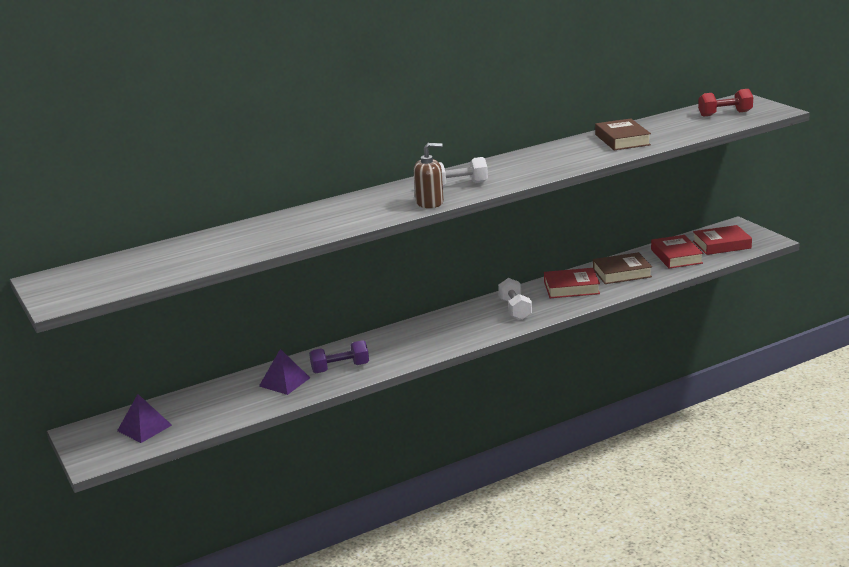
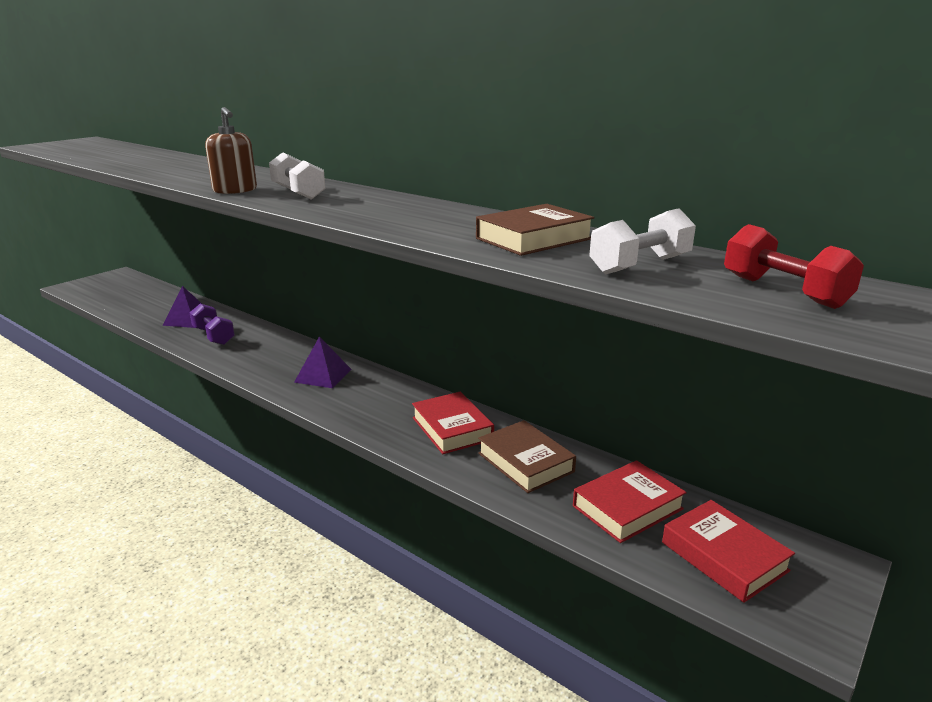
camera: 65 degrees right, 0 degrees up
purple pyramid [117,394,172,443] -> purple pyramid moved to [294,337,352,388]
white dumbbell [498,278,532,320] -> white dumbbell moved to [589,208,696,274]

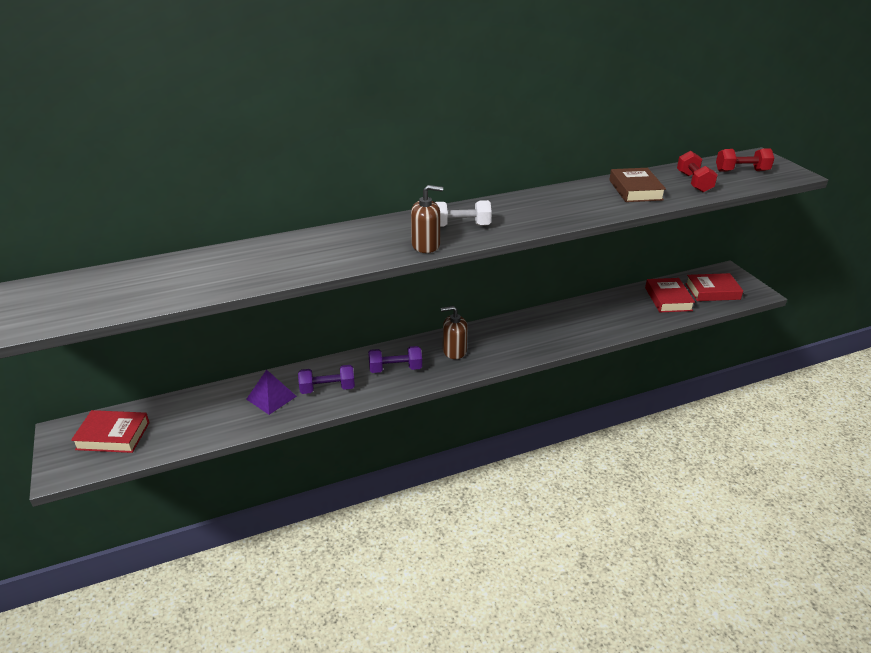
camera: 60 degrees left, 10 degrees up
purple pyramid [294,337,352,388] -> brown soap dispenser [441,306,467,359]
red book [412,392,494,454] -> red book moved to [71,410,150,453]
brown book [478,420,576,493] -> none
white dumbbell [589,208,696,274] -> red dumbbell [677,151,718,192]
none -> purple dumbbell [368,346,422,373]

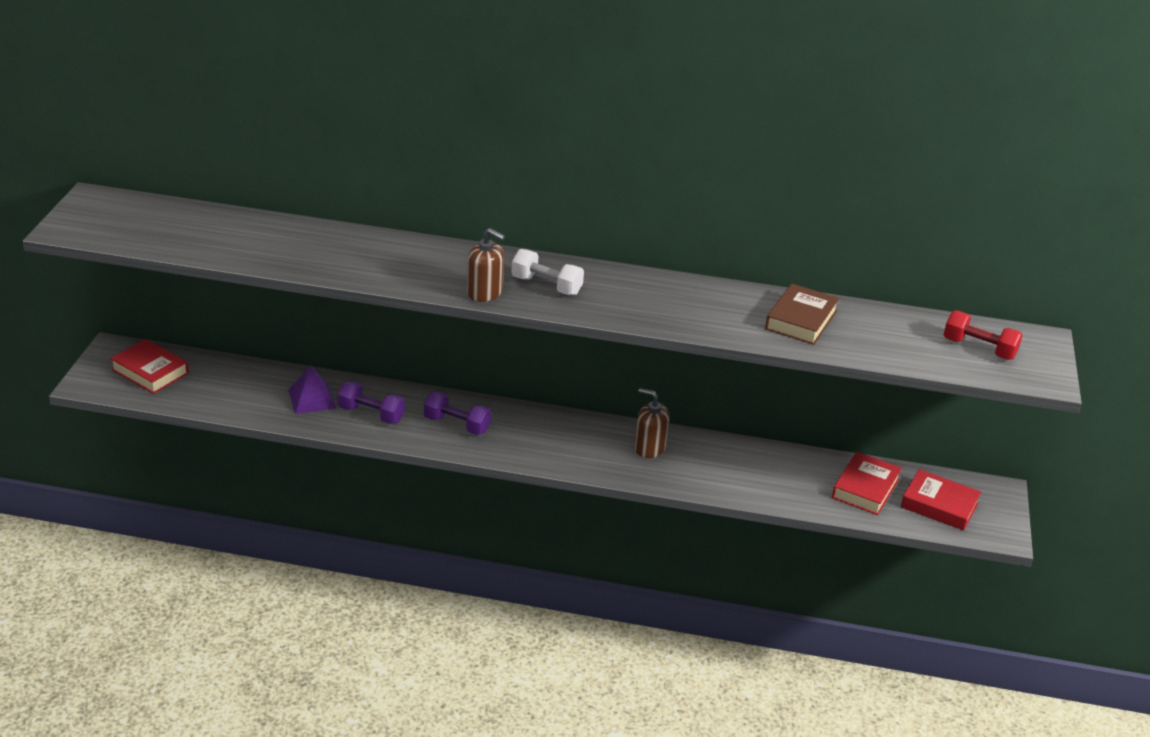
camera: 30 degrees right, 0 degrees up
brown soap dispenser [441,306,467,359] -> brown soap dispenser moved to [634,388,670,458]
red dumbbell [677,151,718,192] -> none

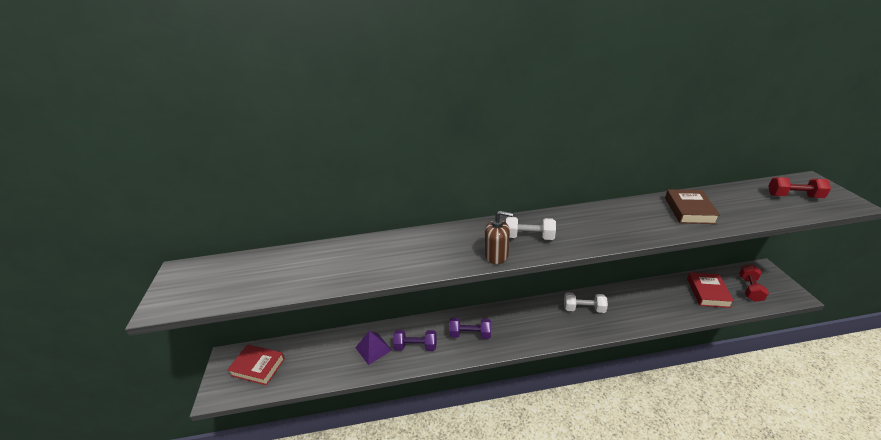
camera: 15 degrees left, 0 degrees up
brown soap dispenser [634,388,670,458] -> white dumbbell [564,292,608,313]
red book [901,469,981,531] -> red dumbbell [739,265,769,302]

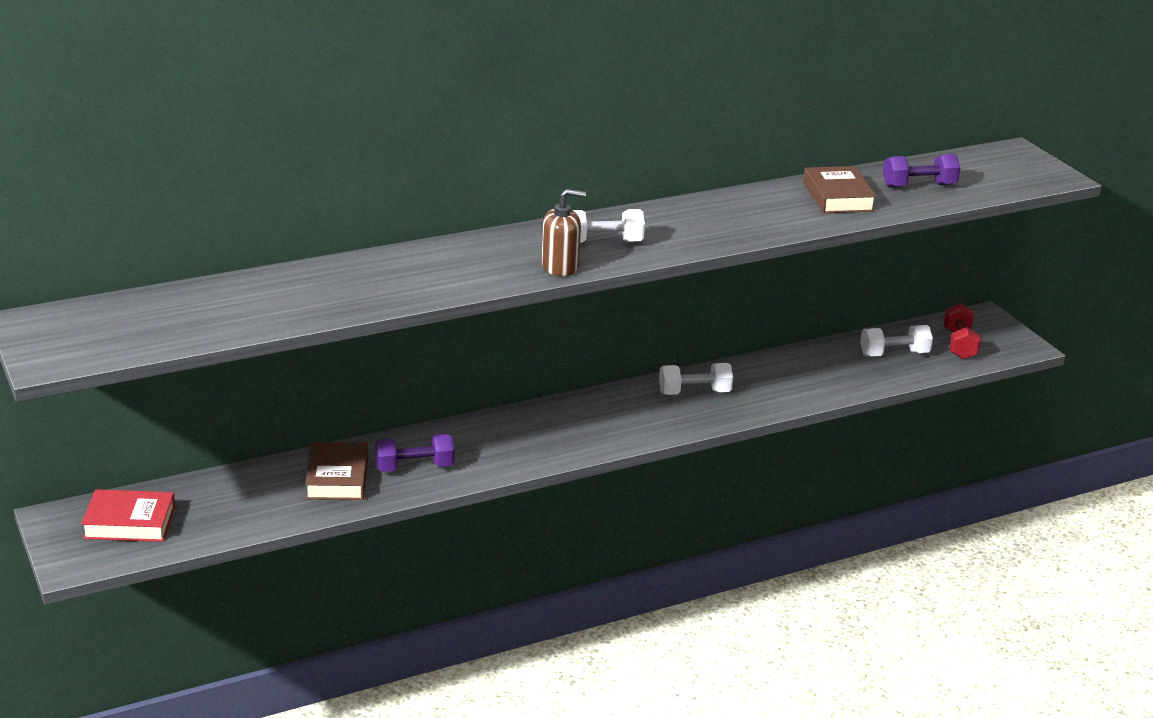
camera: 20 degrees left, 5 degrees down
purple pyramid [355,331,392,365] -> brown book [305,442,368,500]
purple dumbbell [449,318,491,339] -> purple dumbbell moved to [883,154,960,187]
red book [687,272,734,308] -> white dumbbell [860,325,933,356]
red dumbbell [768,177,831,198] -> none

